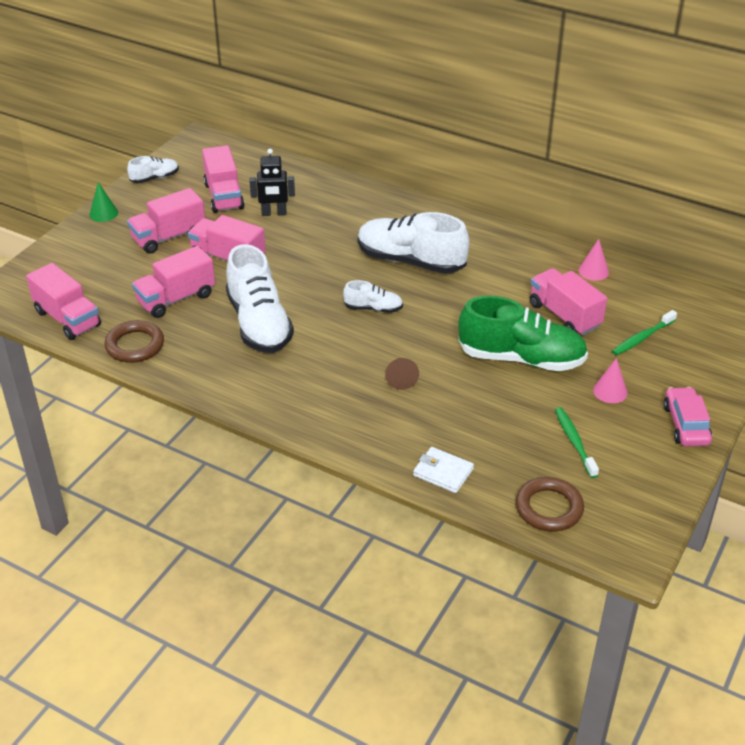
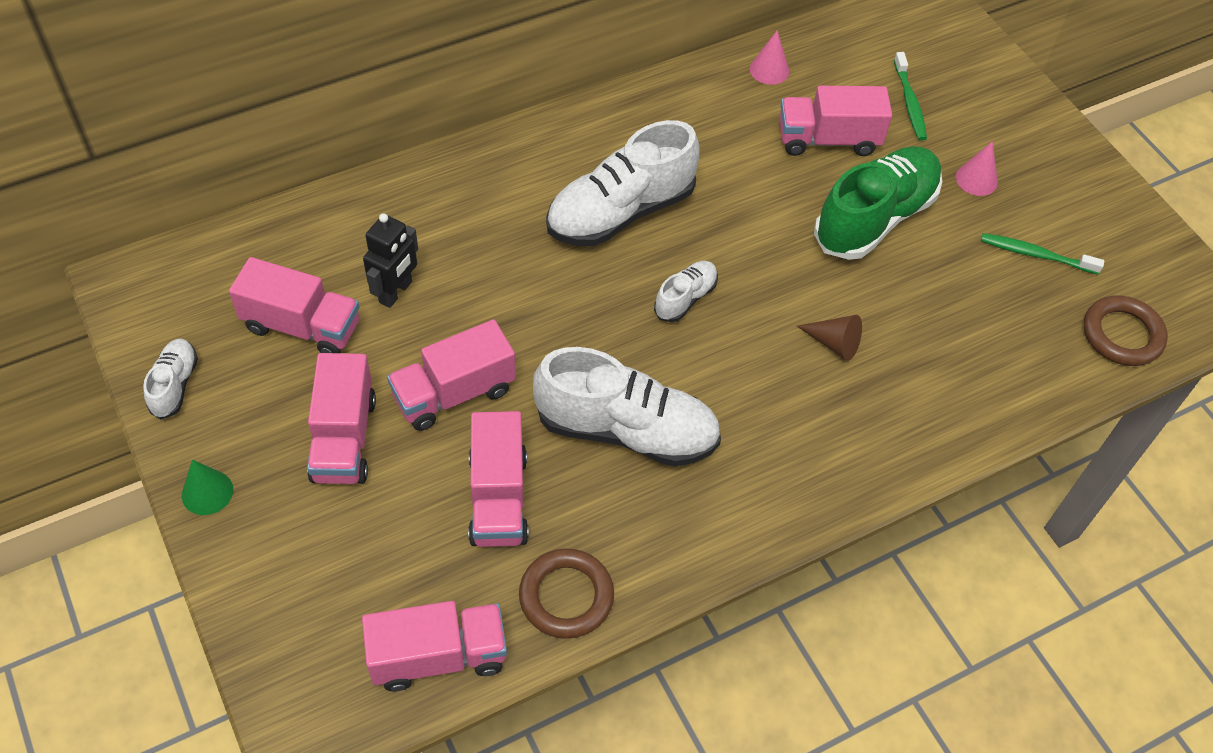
camera: 60 degrees left, 15 degrees up
white wallet [413,447,474,493] -> none
pink car [663,387,712,446] -> none

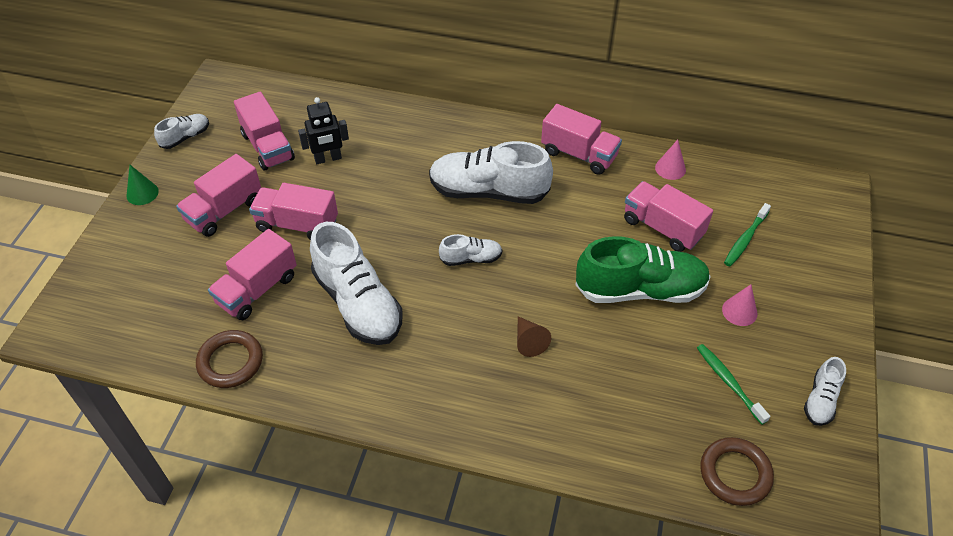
camera: 45 degrees right, 5 degrees down
pink truck [362,601,507,691] -> pink truck moved to [541,104,622,175]
none -> white shoe [804,357,846,426]

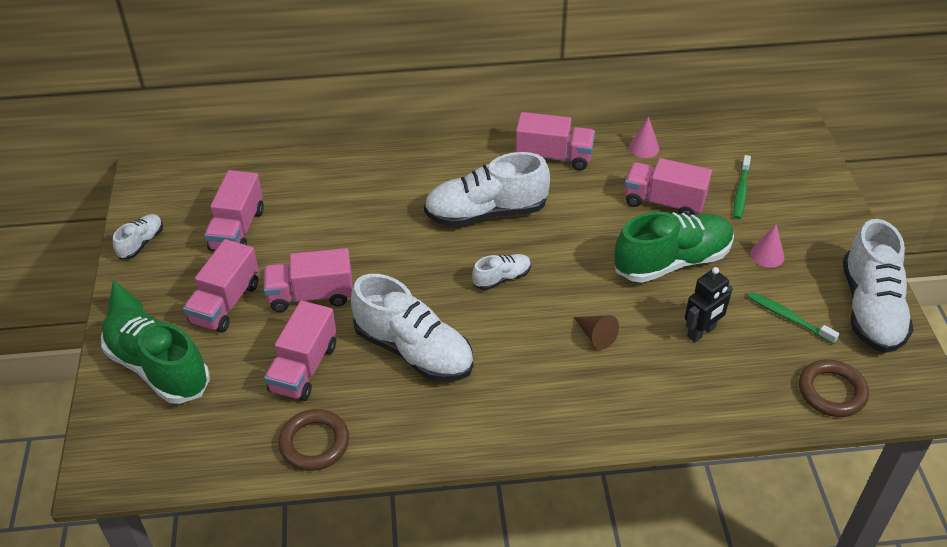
camera: 20 degrees left, 5 degrees down
pink truck [234,92,295,171] -> pink truck turned 60 degrees clockwise [204,170,264,251]
black robot [298,97,349,164] -> black robot moved to [685,267,733,342]
white shoe [804,357,846,426] -> white shoe [843,219,913,353], size x2.05
none -> green shoe [101,308,210,404]

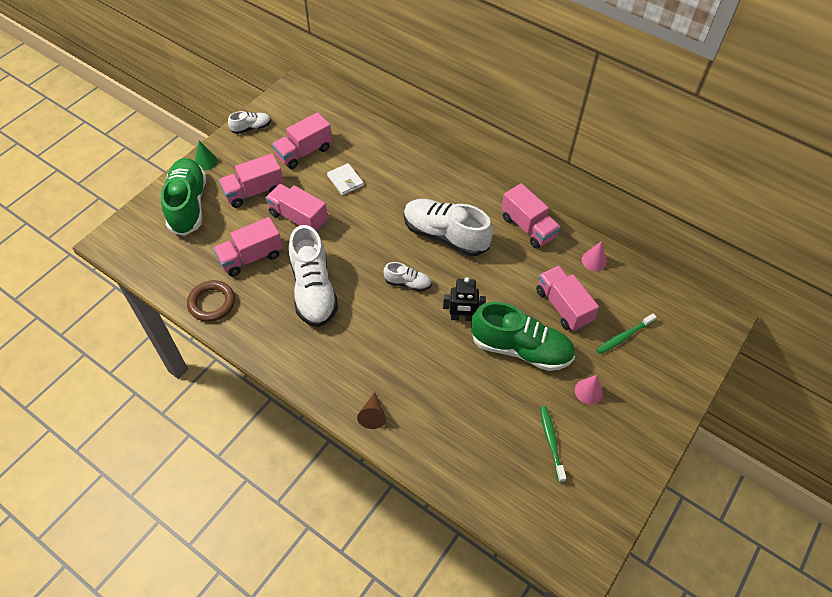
camera: 40 degrees right, 10 degrees up
brown cone [574,315,619,350] -> brown cone moved to [357,392,386,429]
black robot [685,267,733,342] -> black robot moved to [443,277,486,321]
brown ring [799,359,869,417] -> none
white shoe [843,219,913,353] -> none
none -> white wallet [327,163,364,195]

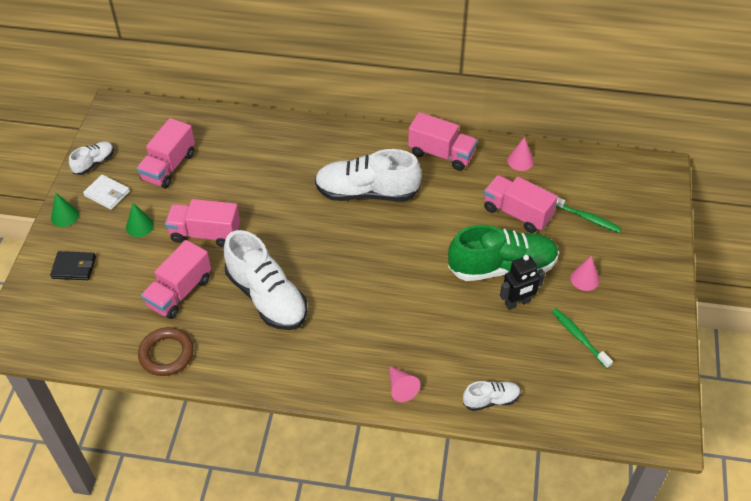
camera: 25 degrees left, 5 degrees down
green shoe [161,158,206,236] -> black wallet [50,251,96,280]
pink truck [219,153,284,208] -> green cone [126,203,154,237]
white wallet [327,163,364,195] -> white wallet moved to [83,175,130,210]
brown cone [357,392,386,429] -> pink cone [389,366,420,402]
white shoe [384,262,432,291] -> white shoe moved to [463,381,521,411]
black robot [443,277,486,321] -> black robot moved to [500,255,545,310]
green toothbrush [596,313,656,354] -> green toothbrush turned 90 degrees counterclockwise [556,197,622,233]

